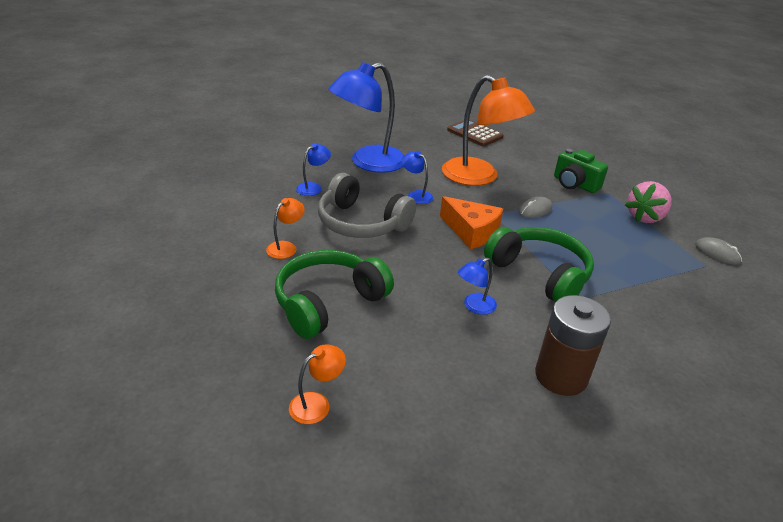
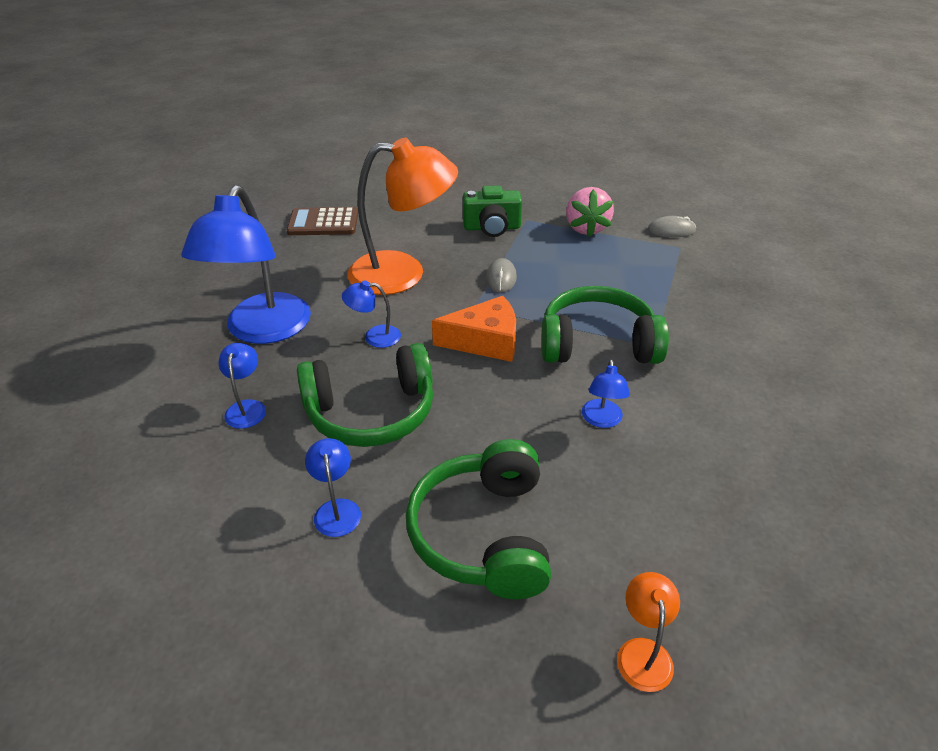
camera: 45 degrees left, 5 degrees up
orange lamp [266,198,305,259] -> blue lamp [305,438,361,537]
grey headphones [318,173,416,238] -> green headphones [297,343,433,447]
brown battery [535,295,611,396] -> none

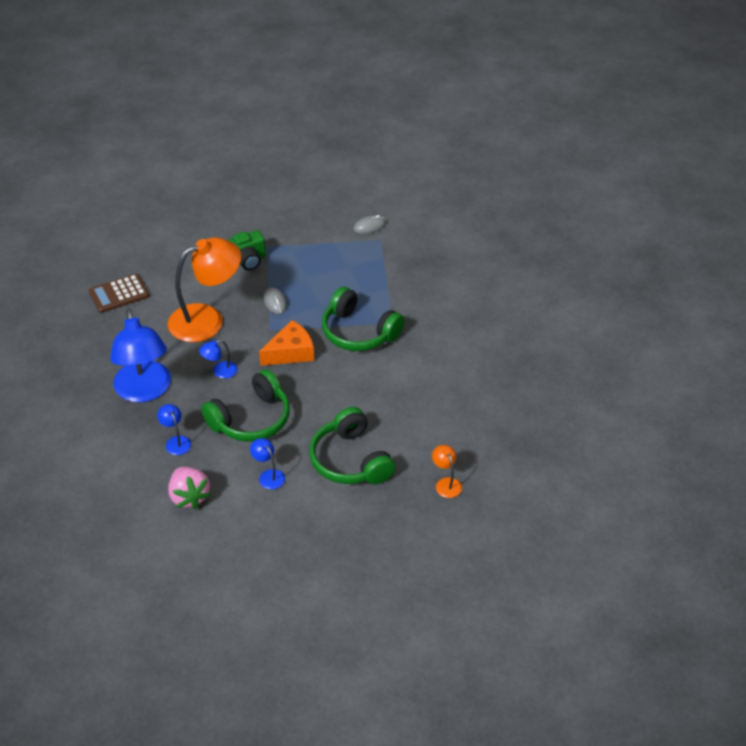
camera: 25 degrees left, 5 degrees up
green headphones [541,286,669,364] -> green headphones turned 120 degrees counterclockwise [322,287,405,351]
pink strawberry [566,187,614,237] -> pink strawberry moved to [168,467,211,509]
blue lamp [582,359,630,428] -> none

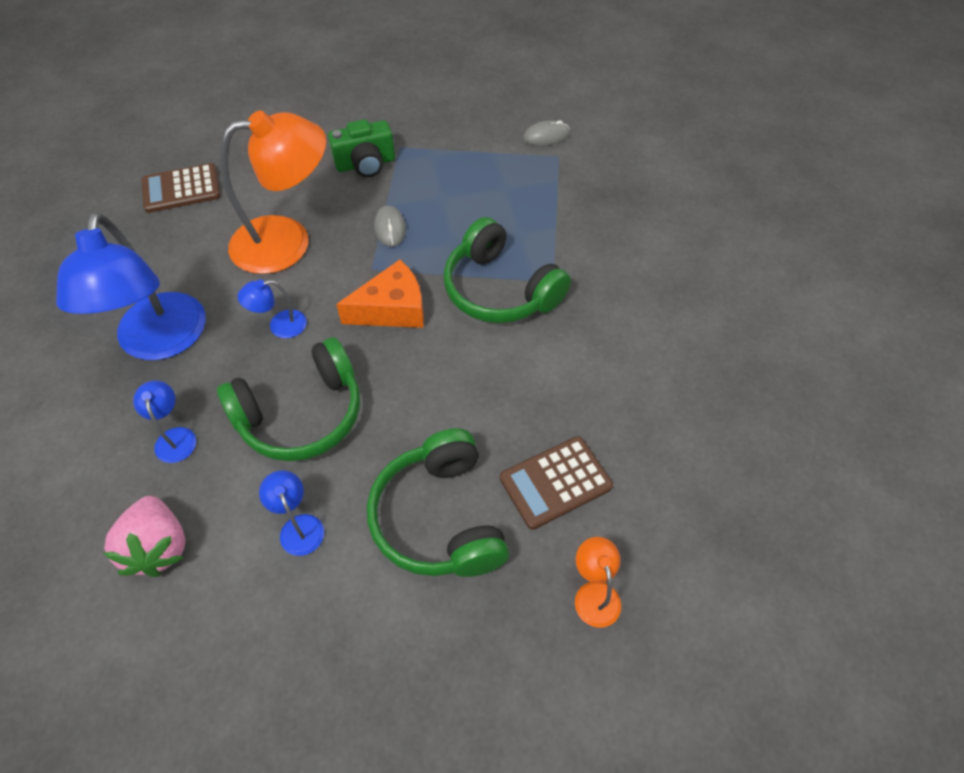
camera: 10 degrees right, 10 degrees up
none -> brown calculator [500,436,613,530]

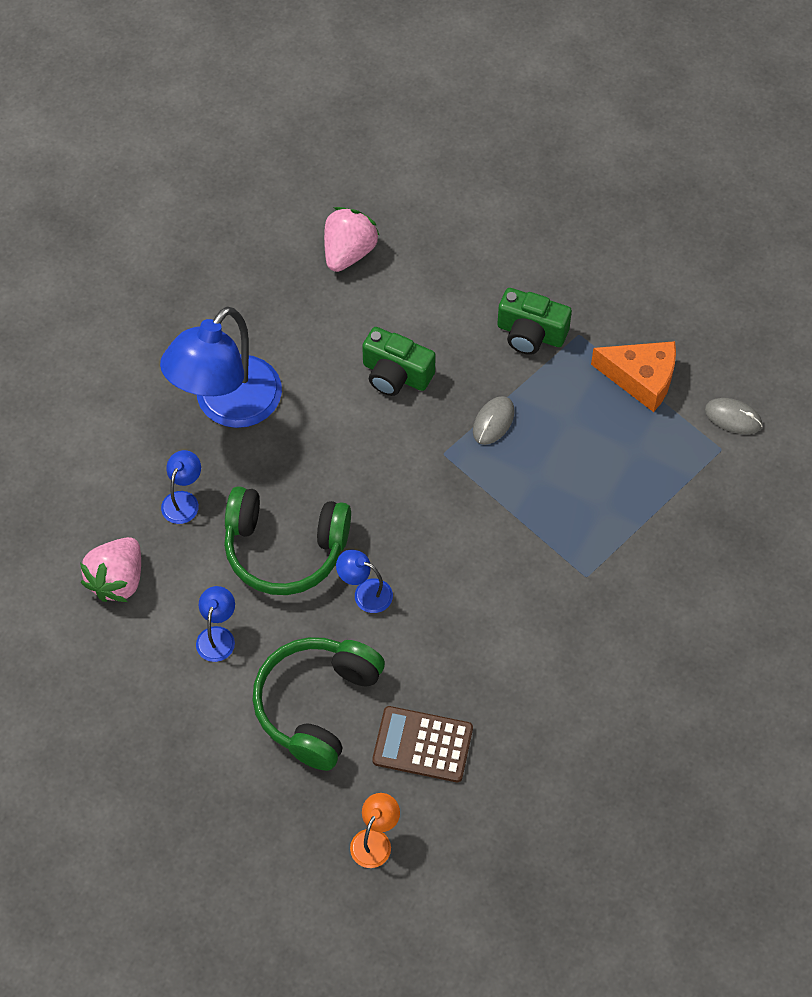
camera: 40 degrees right, 5 degrees up
brown calculator [141,163,221,213] -> pink strawberry [324,207,380,272]
orange lamp [220,110,326,274] -> green camera [362,327,436,396]
blue lamp [237,280,307,338] -> blue lamp moved to [336,550,393,613]
orange cheese [336,260,424,328] -> orange cheese moved to [591,341,676,412]
green headphones [443,217,571,323] -> none

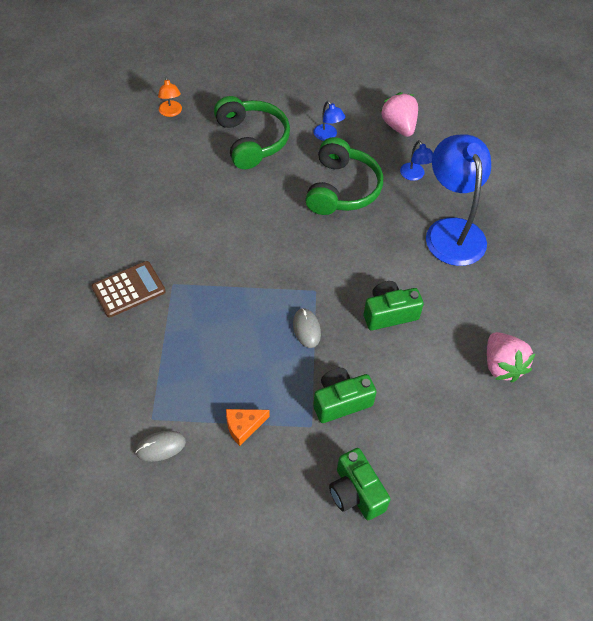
camera: 135 degrees right, 5 degrees down
green headphones [224,486,351,595] -> green headphones turned 135 degrees clockwise [305,137,383,215]
blue lamp [336,550,393,613] -> none
brown calculator [372,706,473,782] -> brown calculator moved to [92,261,166,317]
orange cheese [591,341,676,412] -> orange cheese [226,409,269,446], size x0.62
none -> green camera [329,448,391,520]

